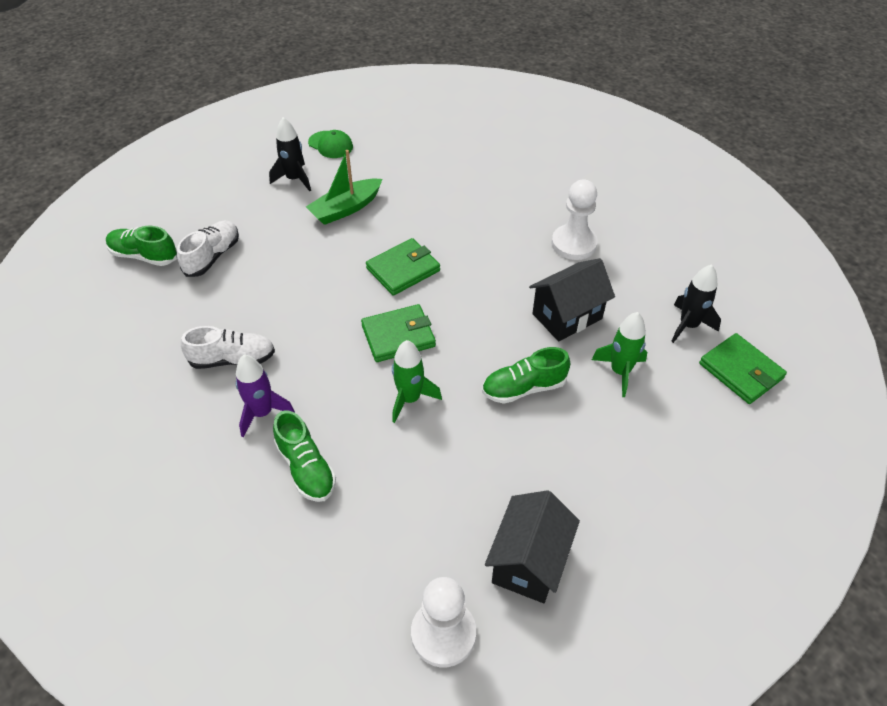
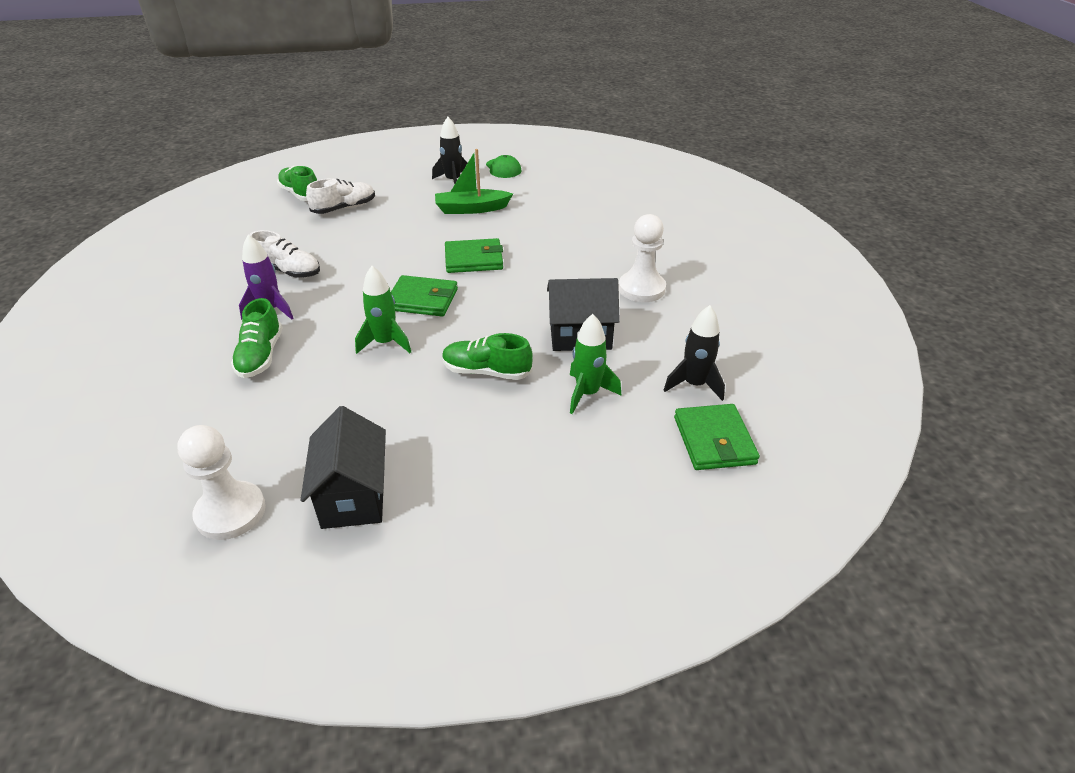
camera: 30 degrees right, 10 degrees down
black house [485,490,580,603] -> black house turned 60 degrees counterclockwise [300,406,386,529]

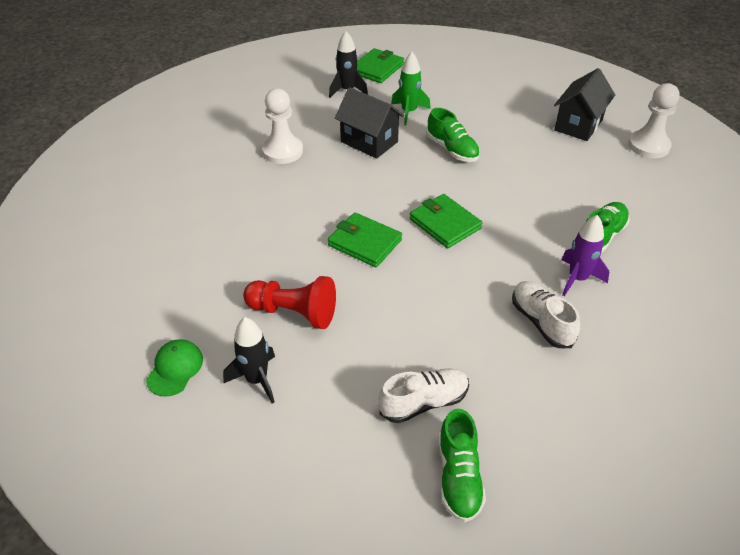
camera: 140 degrees left, 5 degrees up
white shoe [306,178,375,214] -> white shoe turned 150 degrees clockwise [378,368,469,423]
green rocket [355,266,411,354] -> none
green boat [435,149,513,214] -> red pawn [243,276,336,329]

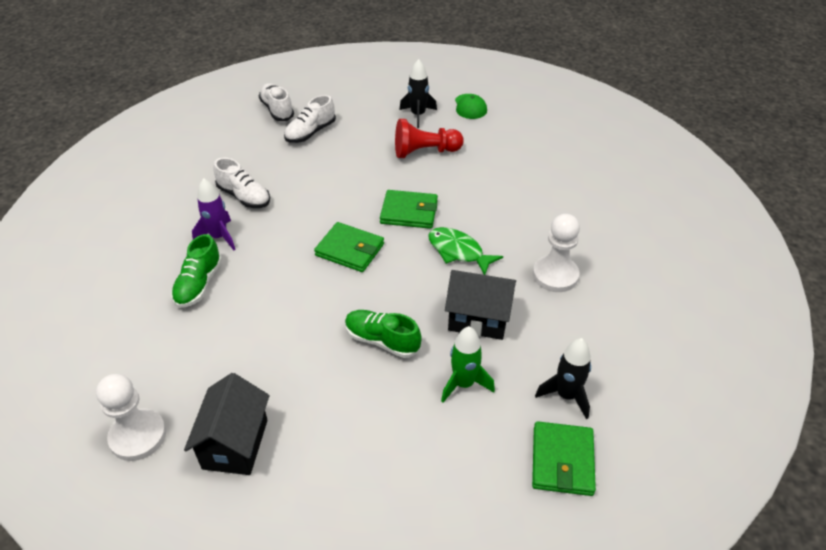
camera: 155 degrees right, 0 degrees up
green shoe [438,409,486,523] -> white shoe [259,83,294,121]
none -> green fish [428,227,503,275]

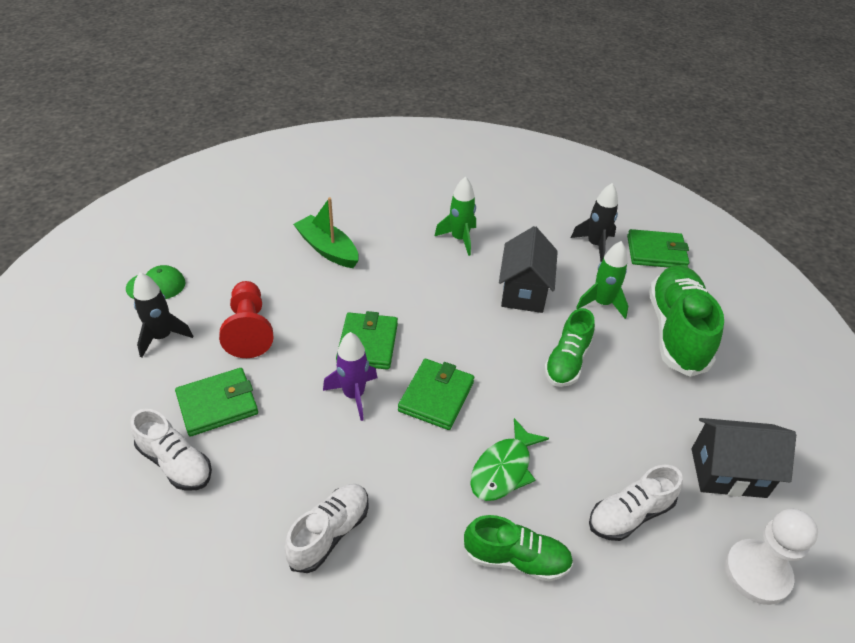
camera: 95 degrees left, 0 degrees up
purple rocket [192,178,236,250] -> purple rocket moved to [323,332,377,421]
white shoe [259,83,294,121] -> white shoe moved to [589,465,683,541]
green fish [428,227,503,275] -> green fish moved to [470,418,549,501]
white pawn [533,214,580,292] -> green rocket [435,176,476,256]
none -> green wallet [175,368,258,437]
none -> green boat [293,197,359,268]
none -> green shoe [649,265,724,377]

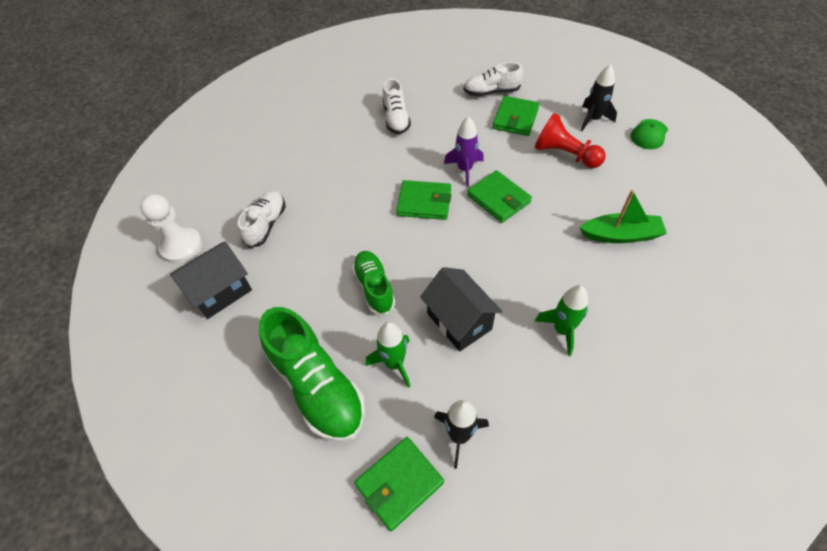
camera: 140 degrees right, 10 degrees up
green wallet [398,359,474,430] -> green wallet turned 60 degrees counterclockwise [396,180,451,220]
green shoe [463,515,573,581] -> none
green fish [470,418,549,501] -> none

